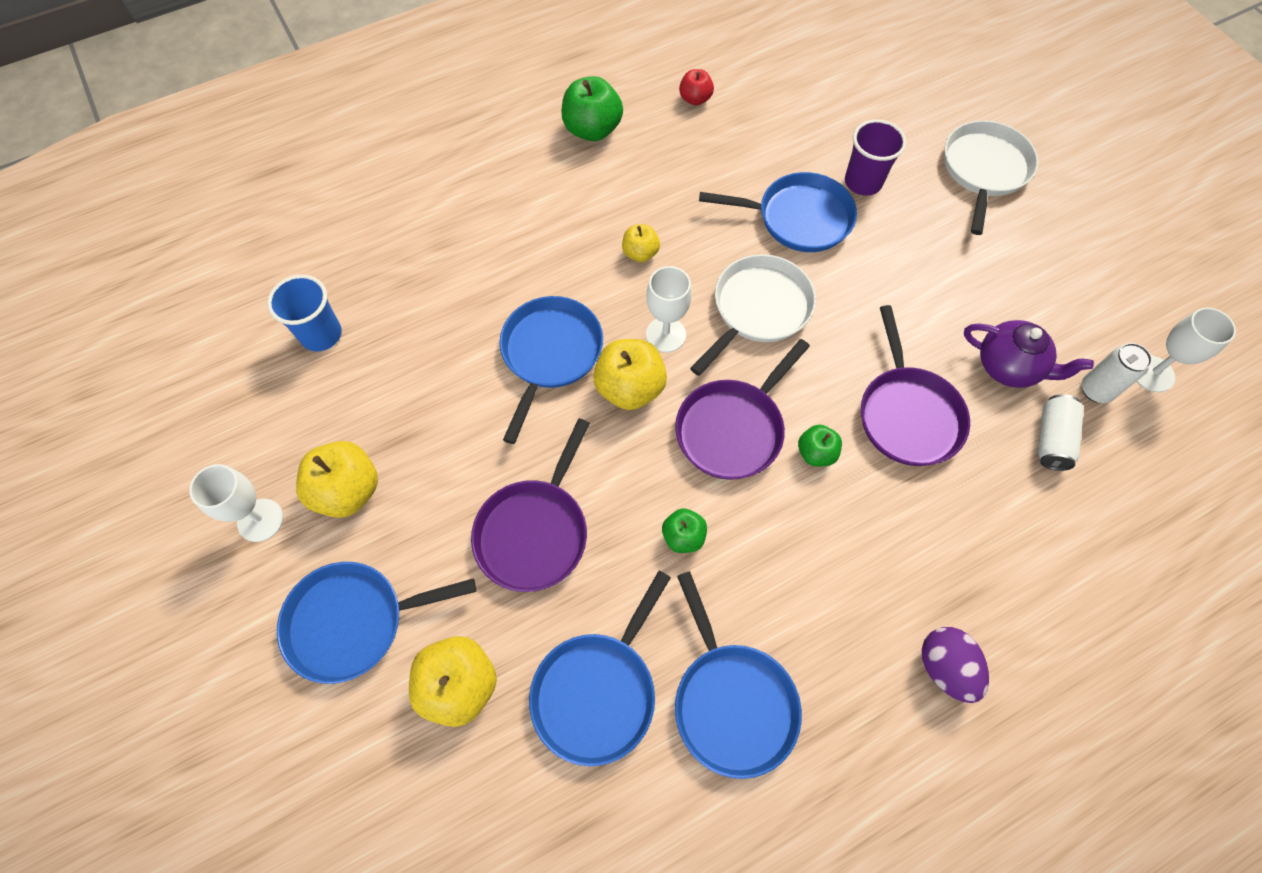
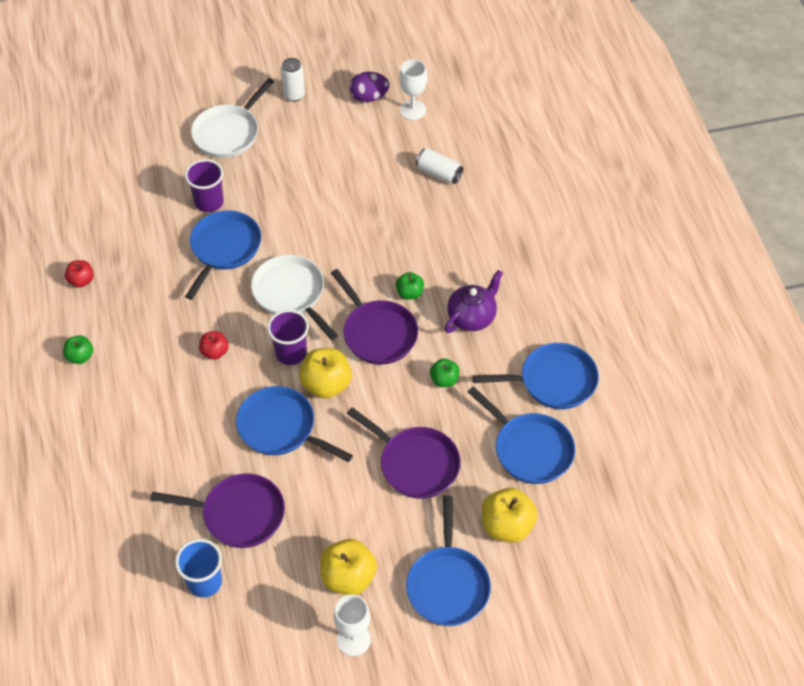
camera: 75 degrees left, 10 degrees down
green apple [561,76,623,141] -> green apple [63,335,93,364], size x0.58
yellow apple [622,224,660,262] -> red apple [199,331,229,360]
white goblet [646,266,692,352] -> purple cup [267,310,309,365]
purple pan [861,305,970,466] -> purple pan moved to [150,473,285,548]
purple egg [922,627,989,703] -> purple egg moved to [350,72,390,102]
white pan [944,120,1038,235] -> white pan turned 90 degrees counterclockwise [191,78,274,158]
purple teapot [964,320,1094,388] -> purple teapot moved to [445,270,503,333]
white can [1082,343,1152,403] -> white can moved to [281,58,305,102]

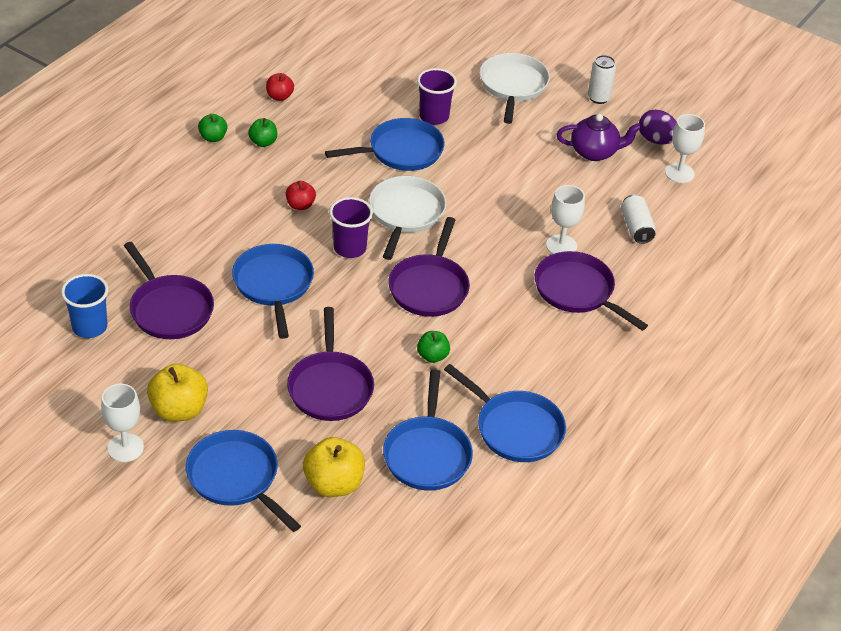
camera: 45 degrees right, 10 degrees down
white pan [191,78,274,158] -> white pan turned 105 degrees clockwise [480,53,550,124]
yellow apple [299,348,352,398] -> none
green apple [395,272,424,300] -> green apple moved to [248,118,277,147]
blue pan [406,496,491,626] -> blue pan turned 90 degrees clockwise [186,430,301,532]
purple teapot [445,270,503,333] -> purple teapot moved to [556,114,642,161]
none -> purple pan [535,251,648,331]
none -> white goblet [546,185,585,254]

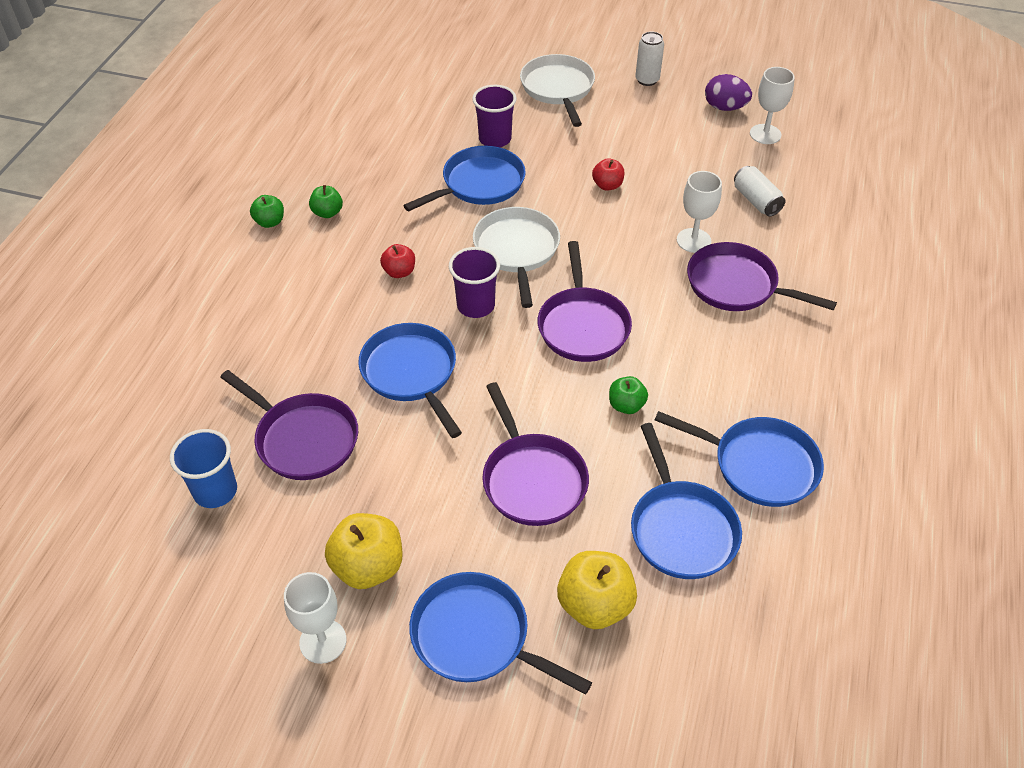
camera: 15 degrees left, 5 degrees up
red apple [266,73,294,101] -> red apple moved to [592,158,624,190]
purple teapot [556,114,642,161] -> none

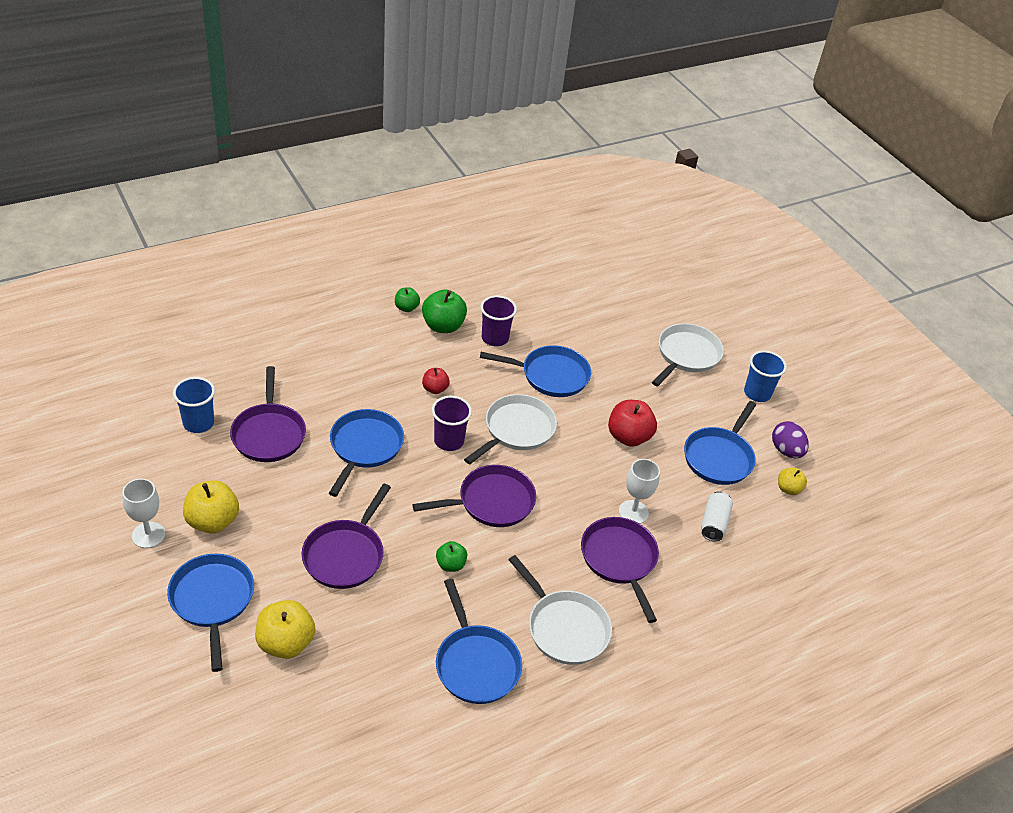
camera: 40 degrees right, 5 degrees down
green apple [309,185,343,218] -> green apple [422,289,467,333], size x1.74
purple cup [472,85,517,147] -> purple cup moved to [480,295,517,347]
purple pan [538,241,632,362] -> purple pan turned 150 degrees counterclockwise [412,465,536,527]
red apple [592,158,624,190] -> red apple [608,400,657,447], size x1.74
blue pan [631,423,742,579] -> blue pan moved to [684,401,756,485]
white can [635,31,664,86] -> blue cup [744,351,787,402]
white goblet [750,67,795,144] -> yellow apple [778,468,807,495]
none -> white pan [508,555,612,665]

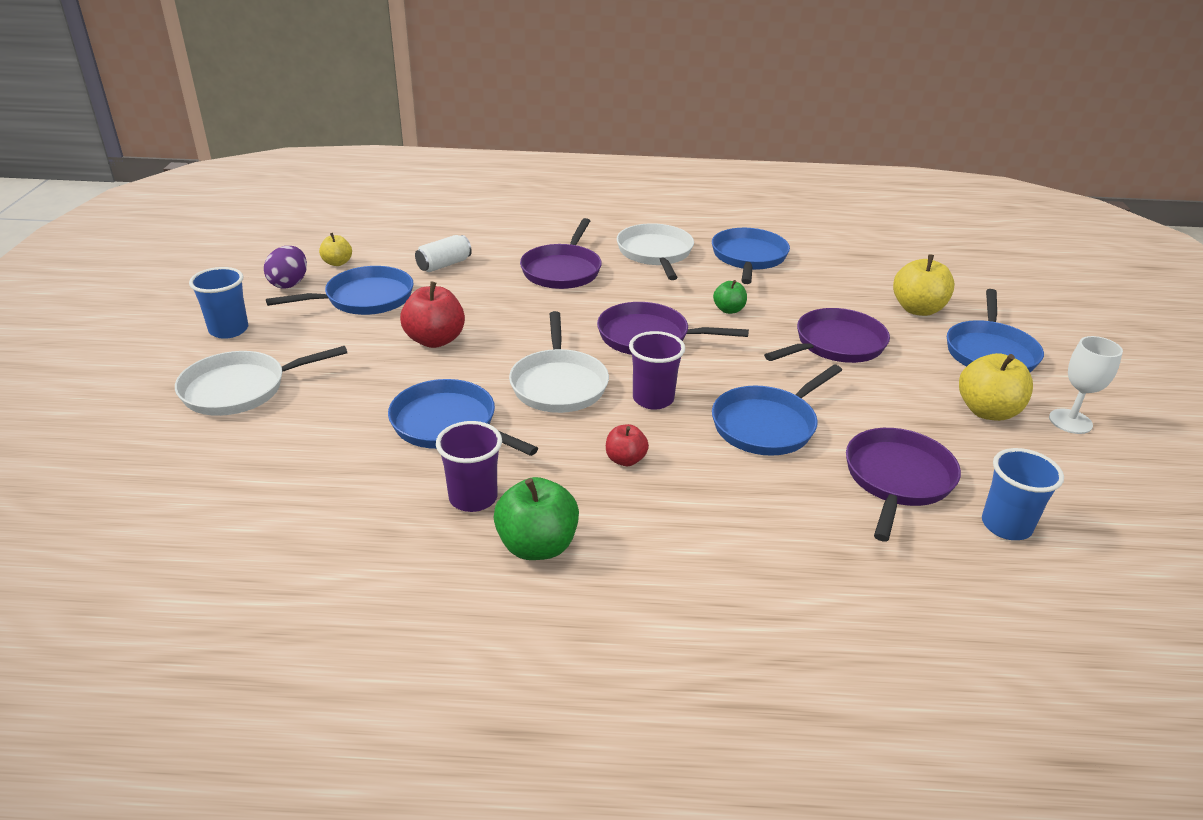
camera: 145 degrees left, 10 degrees down
green apple [395,287,420,312] -> none
white pan [464,394,557,464] -> white pan turned 75 degrees counterclockwise [509,311,609,413]
white goblet [619,459,660,524] -> none

